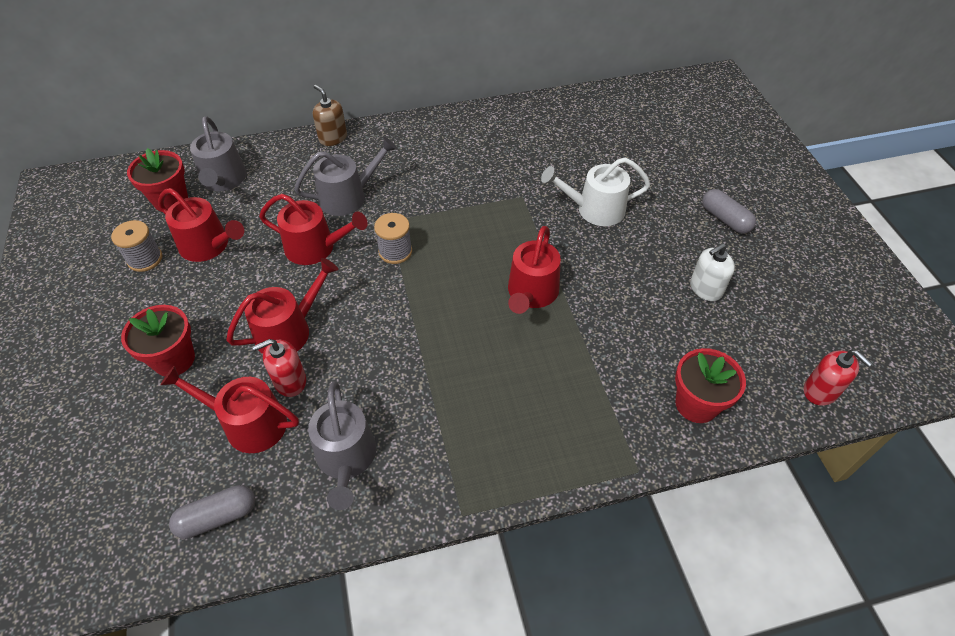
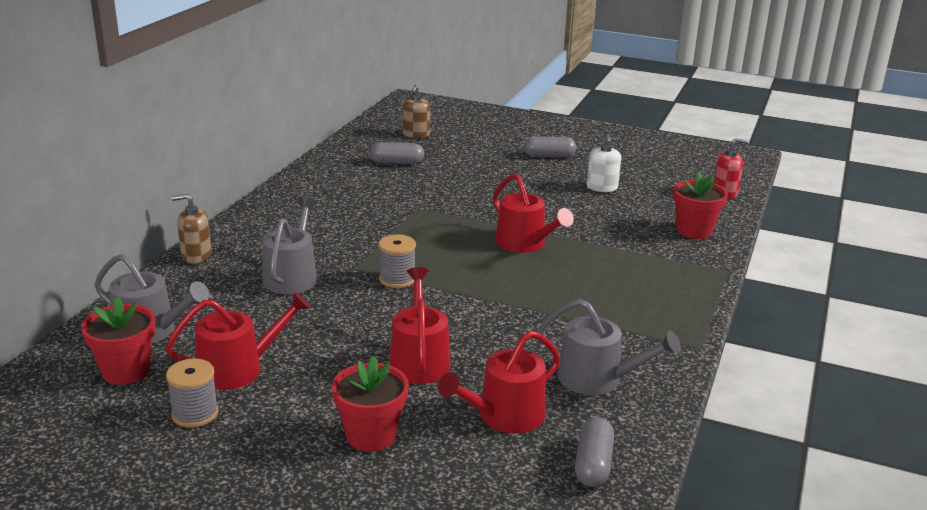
camera: 55 degrees left, 25 degrees down
red soap dispenser [252,339,306,397] -> none
red watering can [259,194,368,265] -> none
white watering can [541,158,650,226] -> none
none -> grey capsule [370,142,424,164]
none -> brown soap dispenser [402,85,430,138]

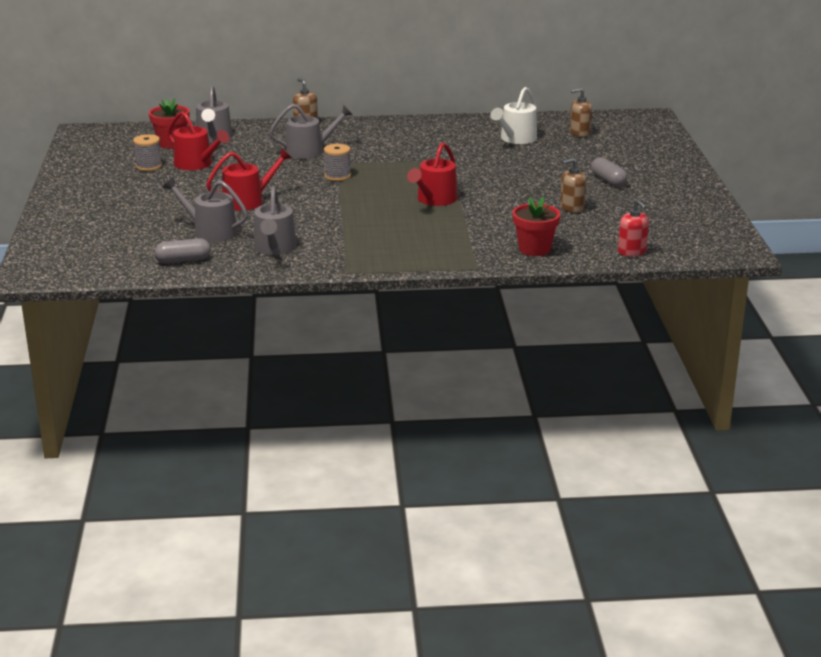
camera: 65 degrees right, 0 degrees up
red flower pot [332,356,409,452] -> none
grey capsule [370,142,424,164] -> white watering can [490,87,537,144]
red watering can [438,330,561,433] -> grey watering can [162,177,248,242]
white soap dispenser [587,134,621,192] -> brown soap dispenser [560,158,586,212]

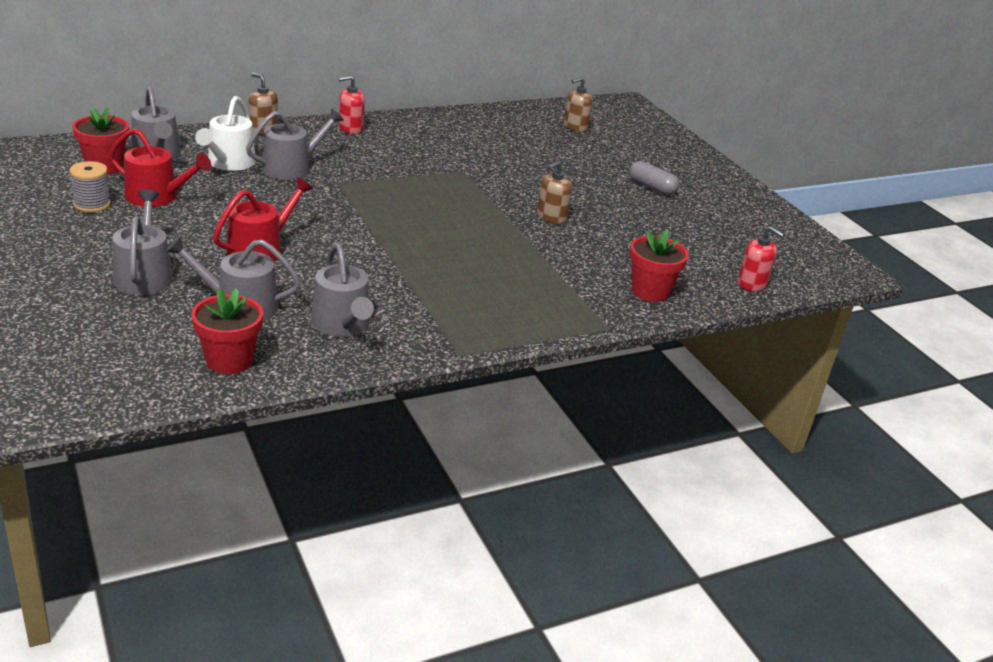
camera: 25 degrees left, 5 degrees up
grey capsule [154,238,211,264] -> red flower pot [191,288,263,374]
grey spool [324,144,351,181] -> none
red watering can [407,142,458,206] -> none
white watering can [490,87,537,144] -> white watering can moved to [195,96,256,171]
brown soap dispenser [560,158,586,212] -> brown soap dispenser moved to [537,161,572,224]
none -> grey watering can [112,190,173,295]
none -> red soap dispenser [339,75,365,134]

